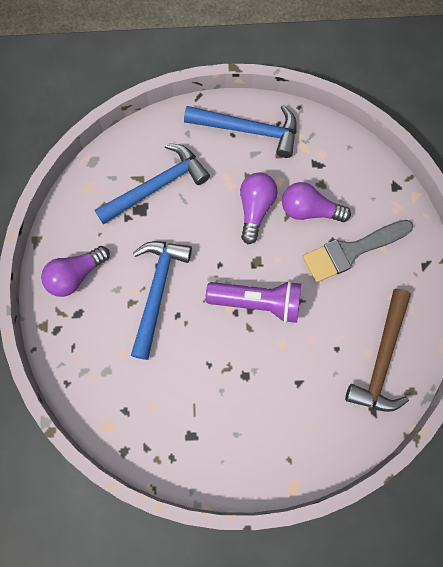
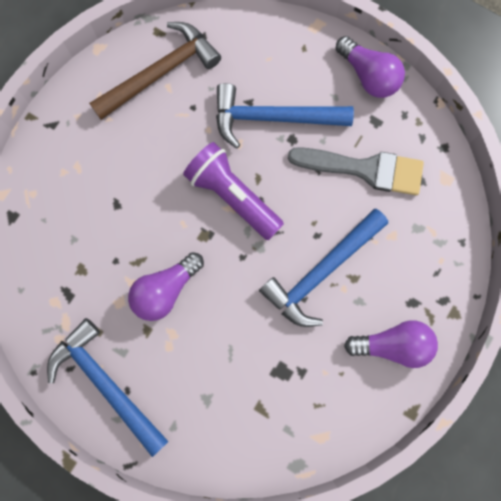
camera: 145 degrees left, 5 degrees up
blue hammer [94,144,210,224] -> blue hammer moved to [216,83,354,149]
purple light bulb [282,182,351,222] -> purple light bulb moved to [336,36,405,98]
grey brush [303,220,413,283] -> grey brush moved to [288,147,424,195]

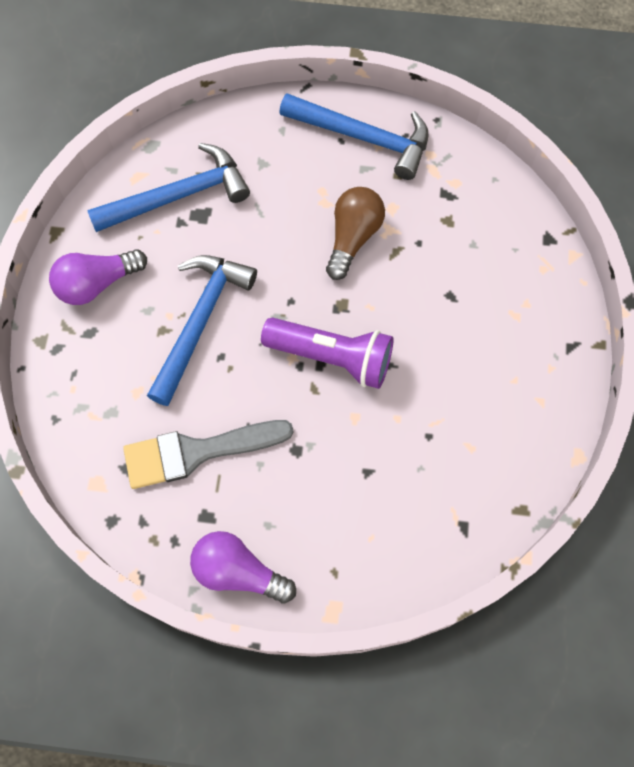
camera: 155 degrees right, 10 degrees down
brown hammer [89,22,221,120] -> none
purple light bulb [128,252,204,321] -> brown light bulb [326,187,385,280]
blue hammer [216,83,354,149] -> blue hammer moved to [87,143,250,232]

